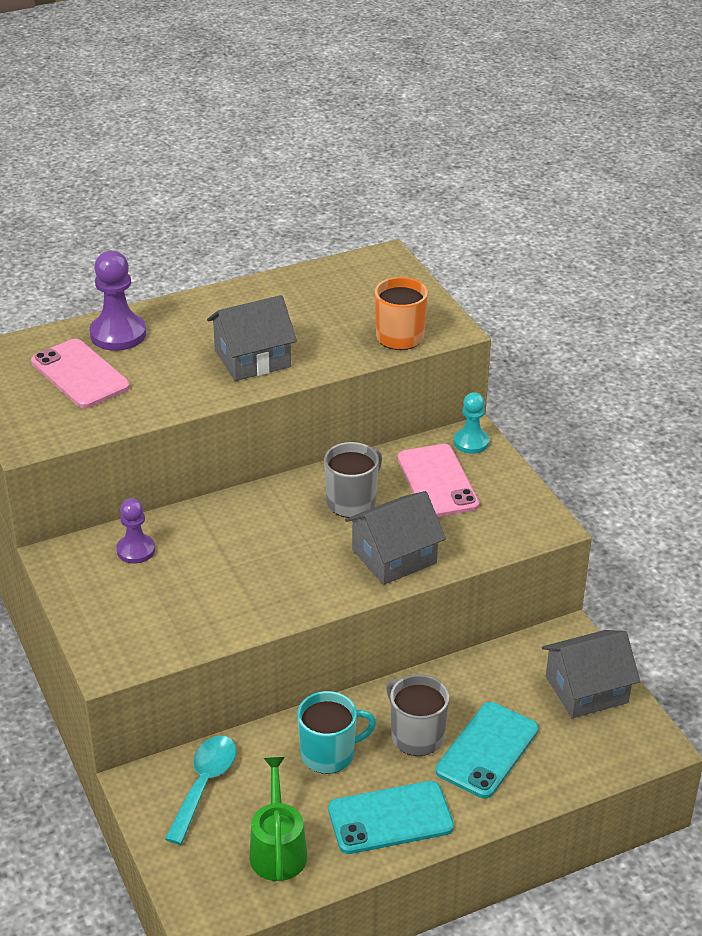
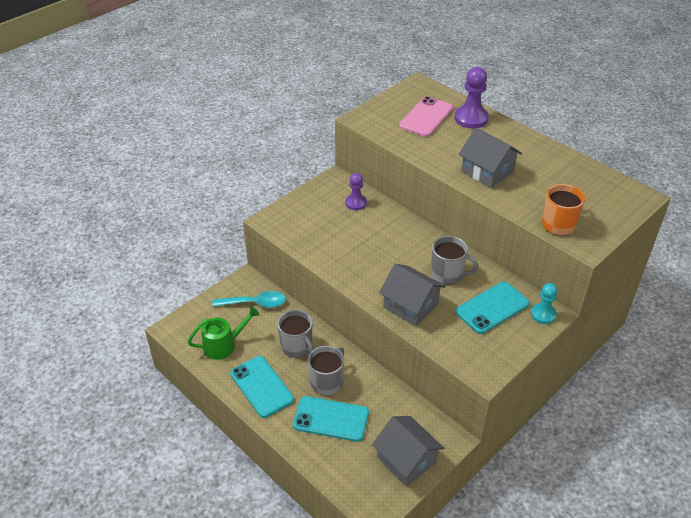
camera: 70 degrees right, 5 degrees up
turquoise mug [297,691,376,774] -> grey mug [277,310,314,358]
pink phone [398,444,479,517] -> turquoise phone [456,282,530,334]

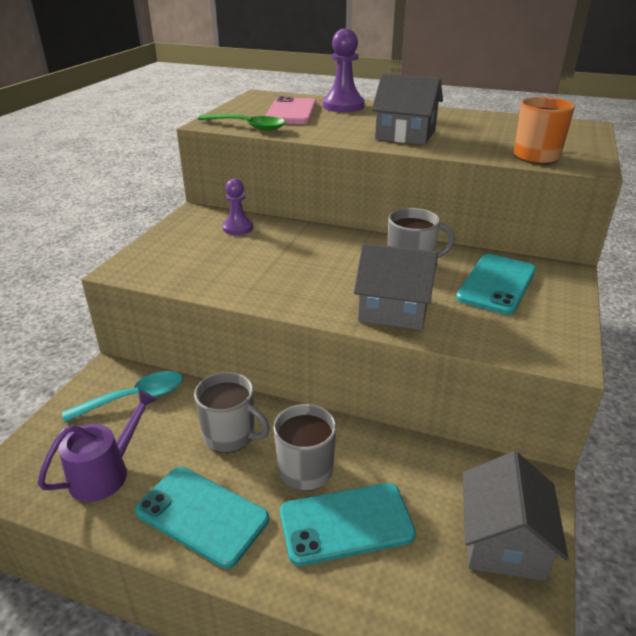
camera: 25 degrees left, 10 degrees down
green watering can [188,307,259,360] -> purple watering can [37,390,157,502]
grey house [372,416,444,486] -> grey house turned 75 degrees clockwise [463,451,569,581]
turquoise pawn [531,283,557,324] -> none
none -> green spoon [198,114,286,131]

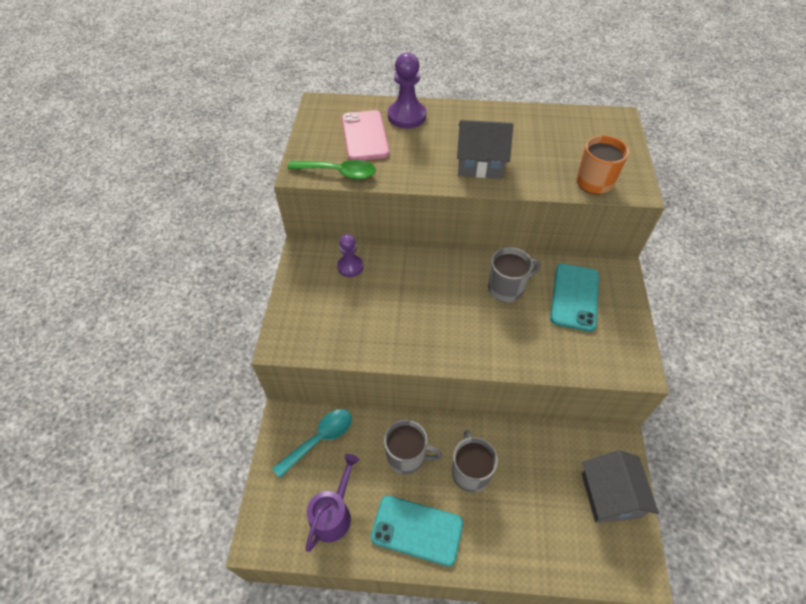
camera: 15 degrees left, 20 degrees up
turquoise phone [280,483,416,566] -> none
grey house [354,243,438,330] -> none

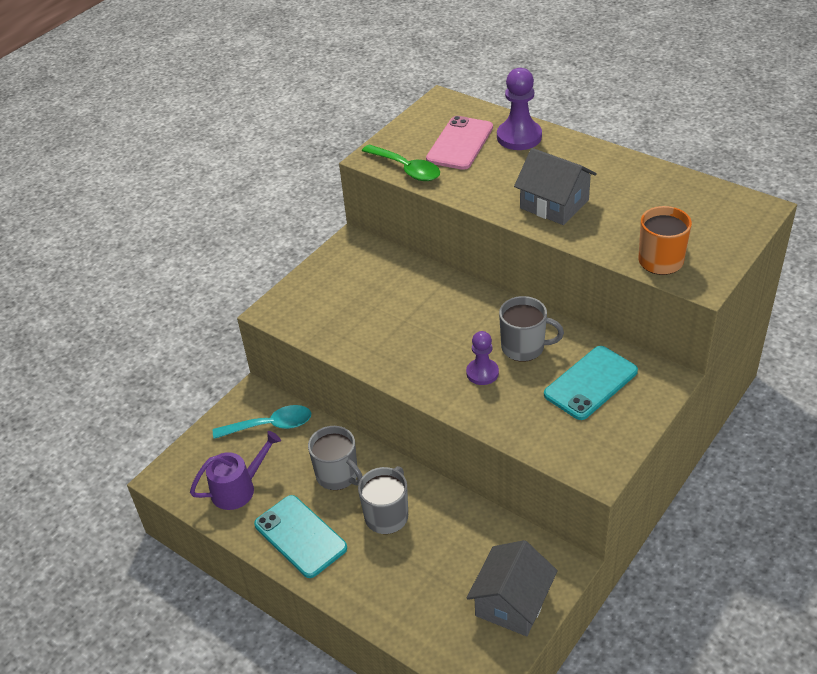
camera: 35 degrees right, 10 degrees down
purple pawn [337,234,363,277] -> purple pawn moved to [466,331,499,385]

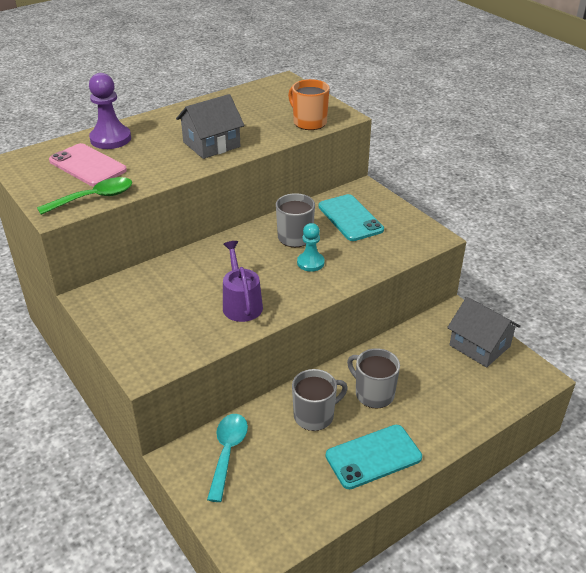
camera: 75 degrees left, 5 degrees down
purple watering can [190,431,281,510] -> purple watering can moved to [223,241,263,322]
purple pawn [466,331,499,385] -> turquoise pawn [297,223,325,272]

